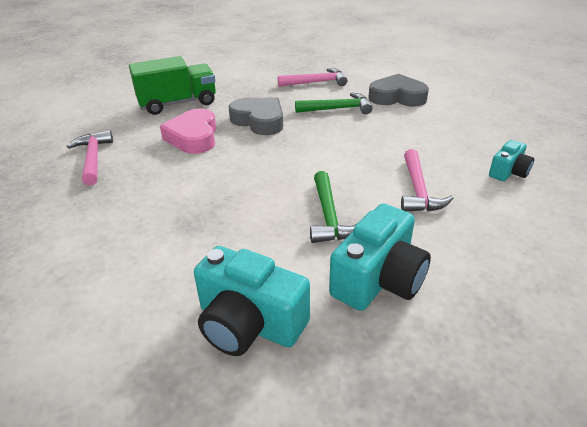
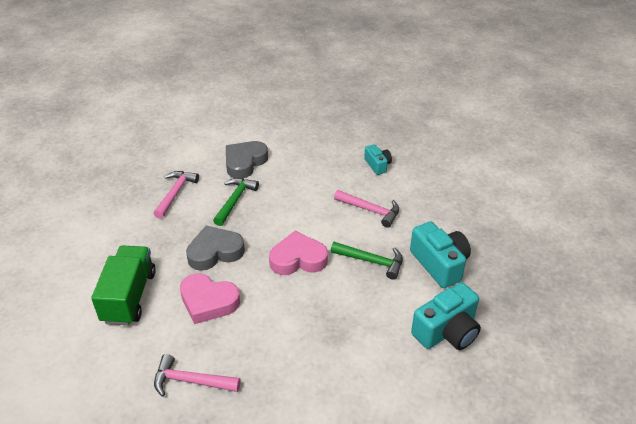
camera: 65 degrees left, 5 degrees up
none -> pink heart [269,231,328,275]

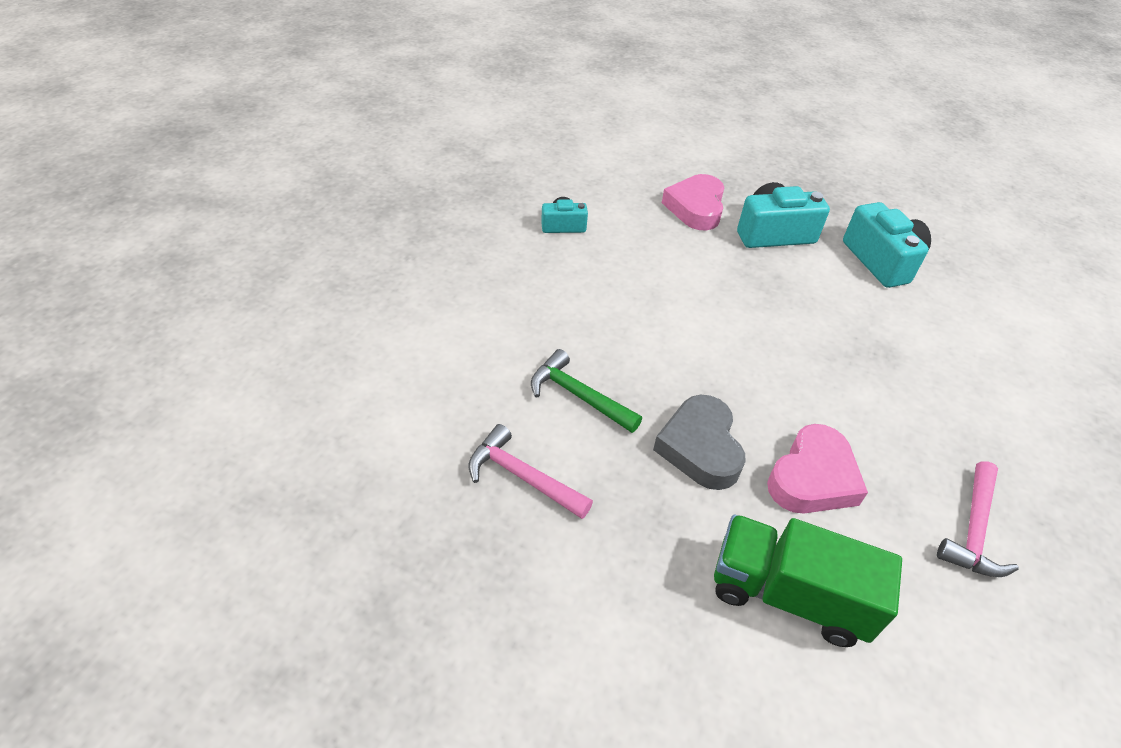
camera: 75 degrees left, 5 degrees up
grey heart [226,141,268,178] -> none
pink heart [269,231,328,275] -> pink heart moved to [662,174,724,230]
green hammer [331,242,403,280] -> none
pink hammer [334,190,399,228] -> none

